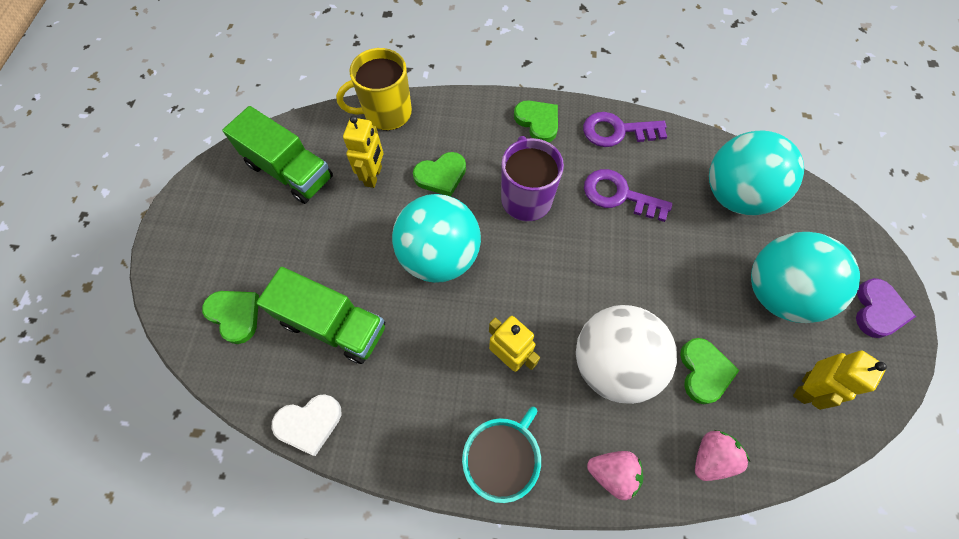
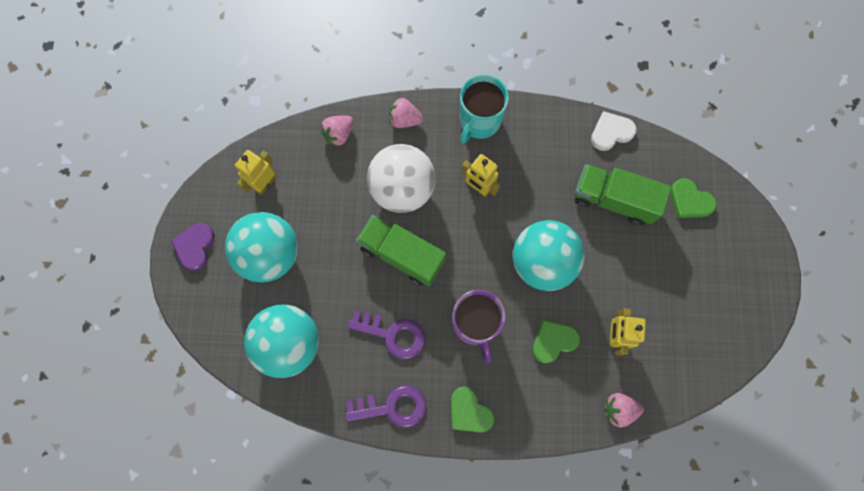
camera: 175 degrees right, 10 degrees up
green truck [222,106,333,204] -> green truck moved to [356,215,446,286]
yellow mug [336,48,412,130] -> pink strawberry [604,393,644,428]
green heart [680,338,739,404] -> none

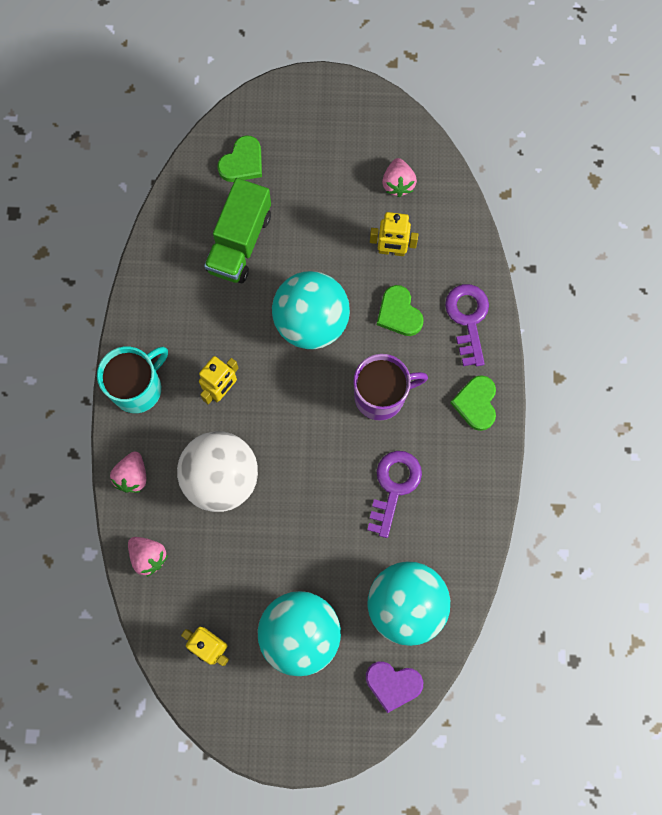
camera: 90 degrees left, 0 degrees up
purple heart [171,223,215,271] -> purple heart moved to [366,662,423,713]
purple key [346,385,426,428] -> purple key moved to [445,284,489,366]
green truck [356,215,446,286] -> none
green heart [451,387,495,433] -> green heart turned 135 degrees clockwise [450,375,496,431]
turquoise mug [460,75,509,144] -> turquoise mug turned 75 degrees counterclockwise [97,346,168,413]
white heart [591,111,637,151] -> none
pink strawberry [604,393,644,428] -> pink strawberry moved to [382,158,417,197]

